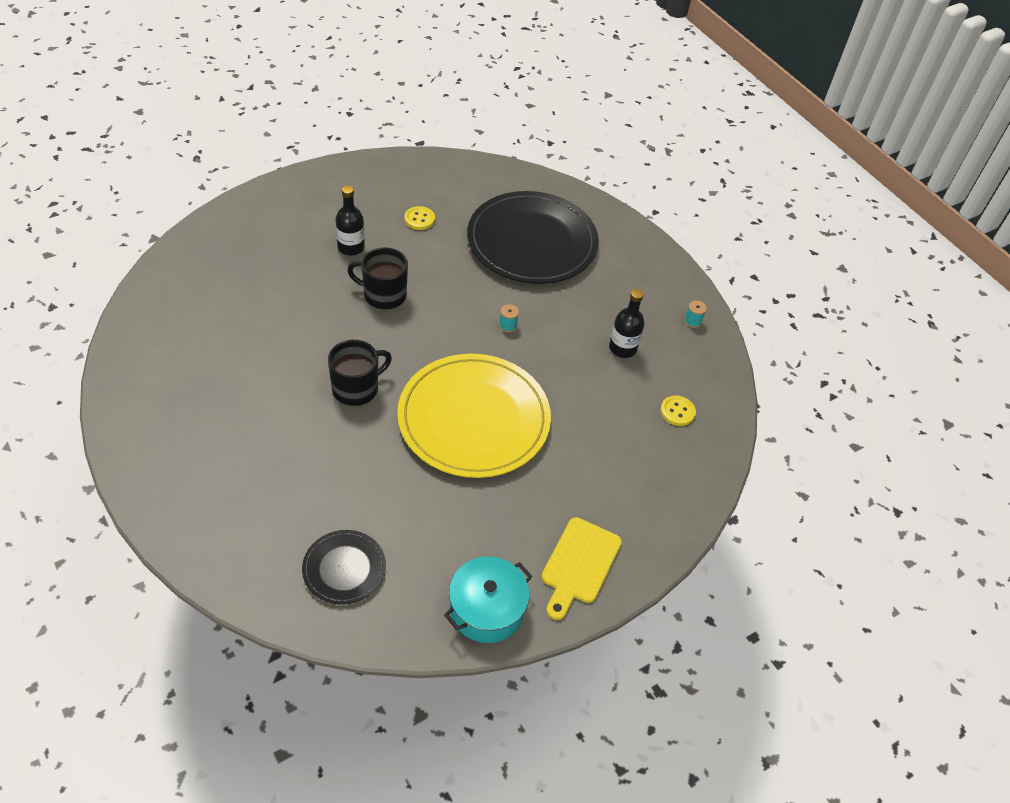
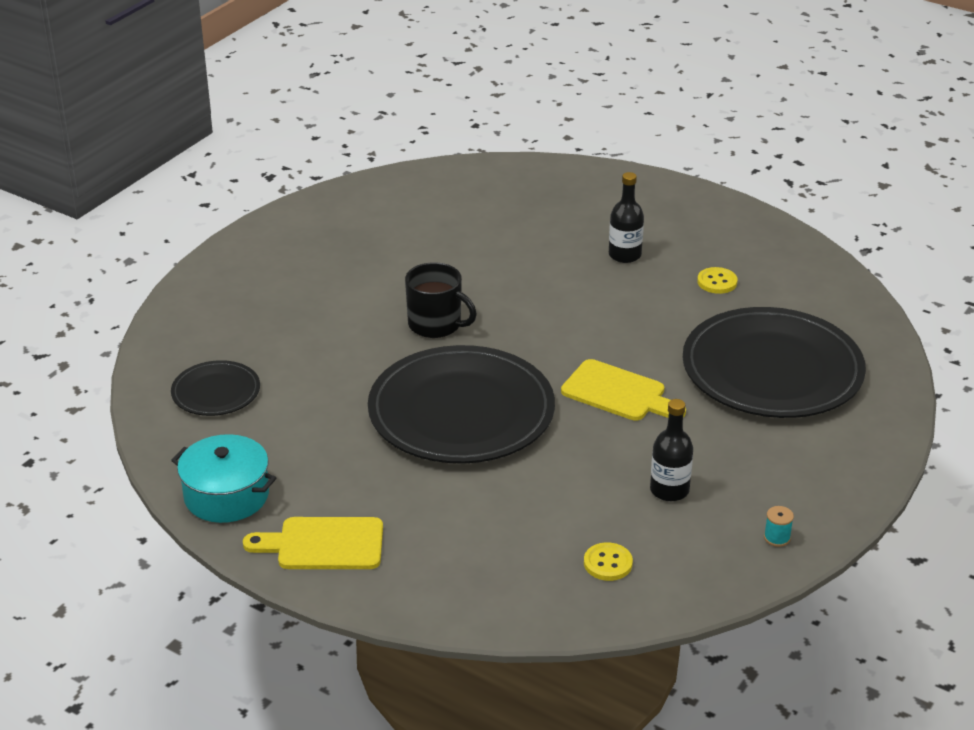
camera: 70 degrees right, 15 degrees down
black mug [347,247,408,309] -> none
yellow plate [397,354,551,478] -> black plate [368,345,555,464]
turquoise spool [499,304,519,332] -> yellow cutting board [561,359,686,421]

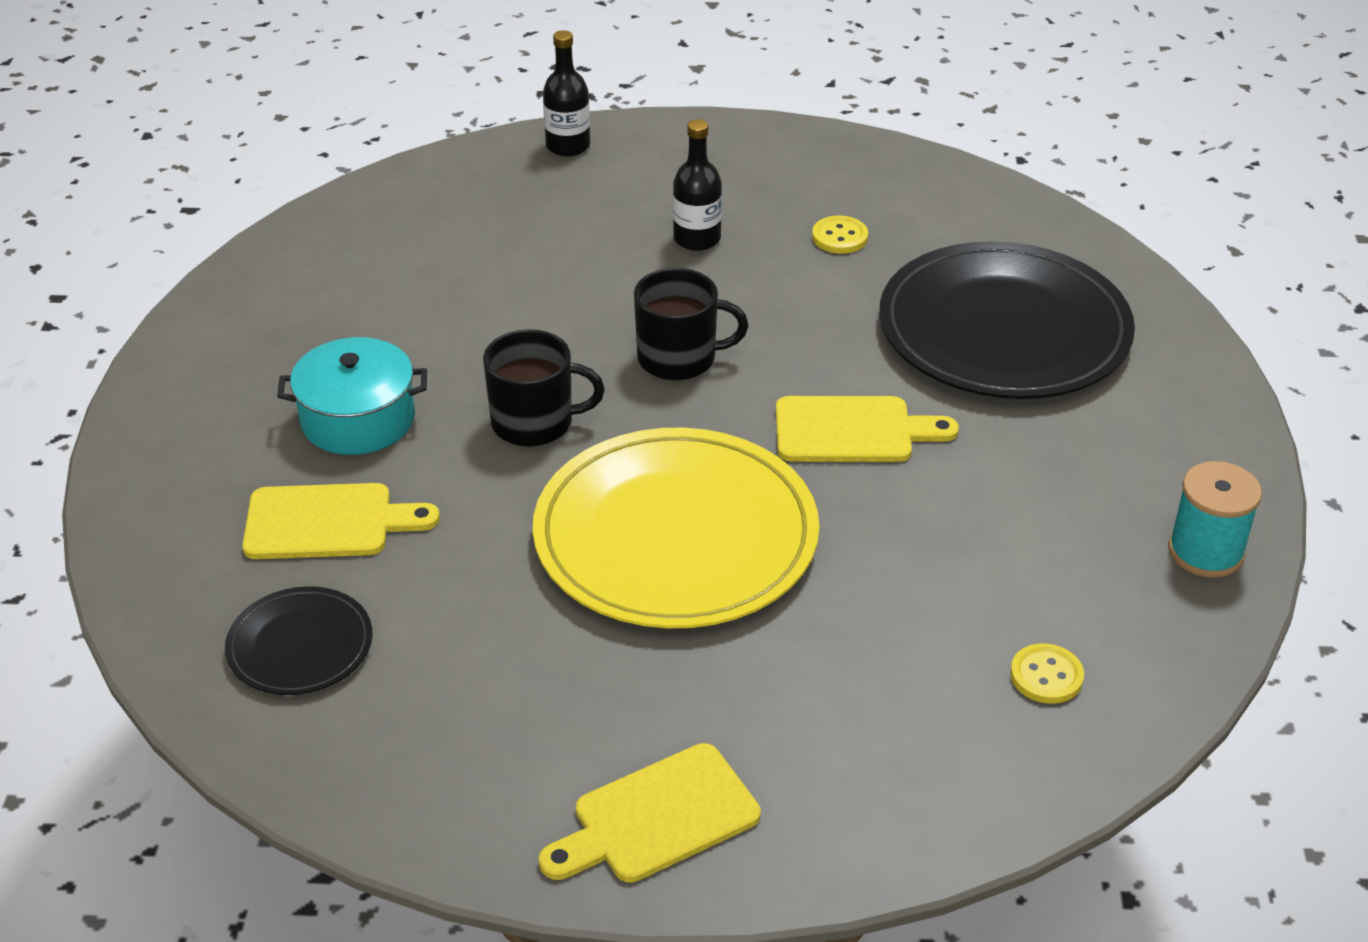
camera: 30 degrees left, 5 degrees up
turquoise pot [171,434,276,523] -> turquoise pot moved to [277,337,427,455]
black plate [368,345,555,464] -> yellow plate [533,428,819,628]
black bottle [650,399,693,501] -> black bottle moved to [543,30,590,157]
turquoise spool [764,506,794,547] -> turquoise spool [1168,461,1262,578], size x2.01
none -> yellow cutting board [242,483,440,559]
none -> black mug [634,268,748,381]

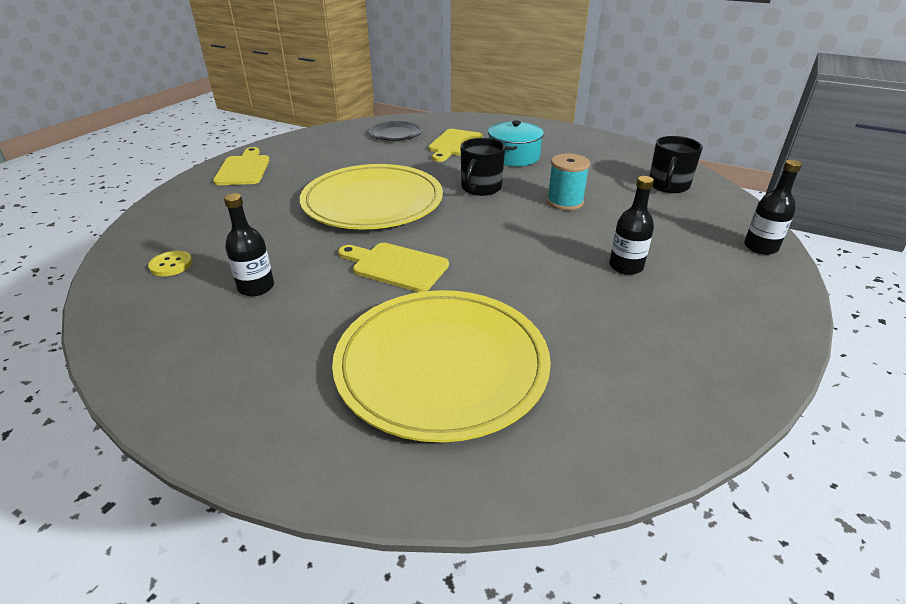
camera: 115 degrees right, 5 degrees down
black mug [634,268,748,381] -> black mug moved to [649,136,703,193]
yellow cutting board [776,396,959,462] -> yellow cutting board turned 90 degrees clockwise [338,243,449,292]
yellow button [812,216,868,254] -> none
black plate [879,241,1135,399] -> yellow plate [332,290,551,442]
turquoise spool [1168,461,1262,578] -> turquoise spool moved to [547,154,590,210]
none -> black bottle [224,193,274,296]

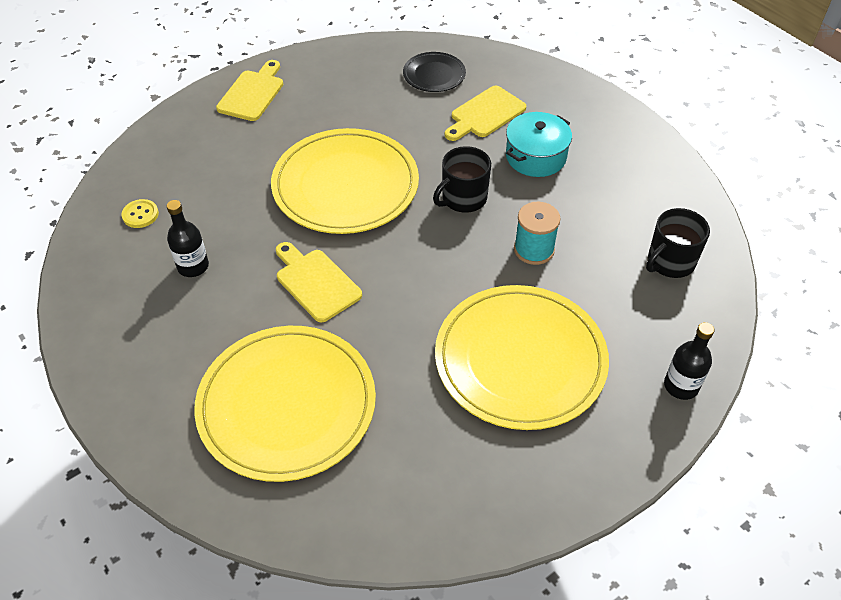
camera: 25 degrees right, 15 degrees up
black bottle [609,176,654,275] -> yellow plate [435,285,609,430]

